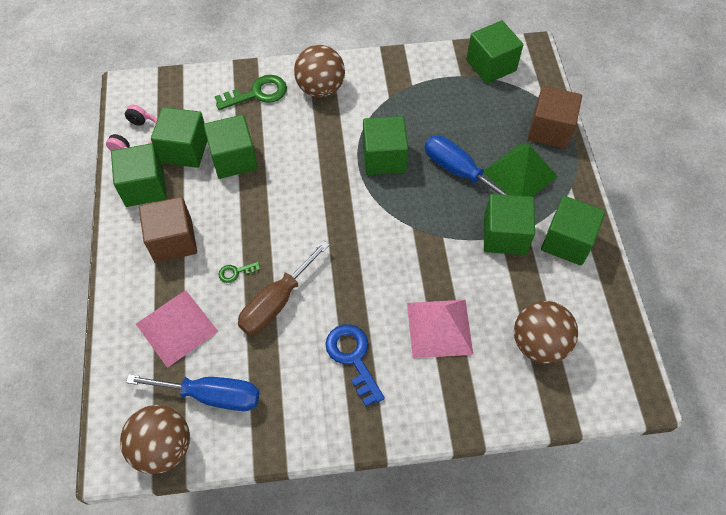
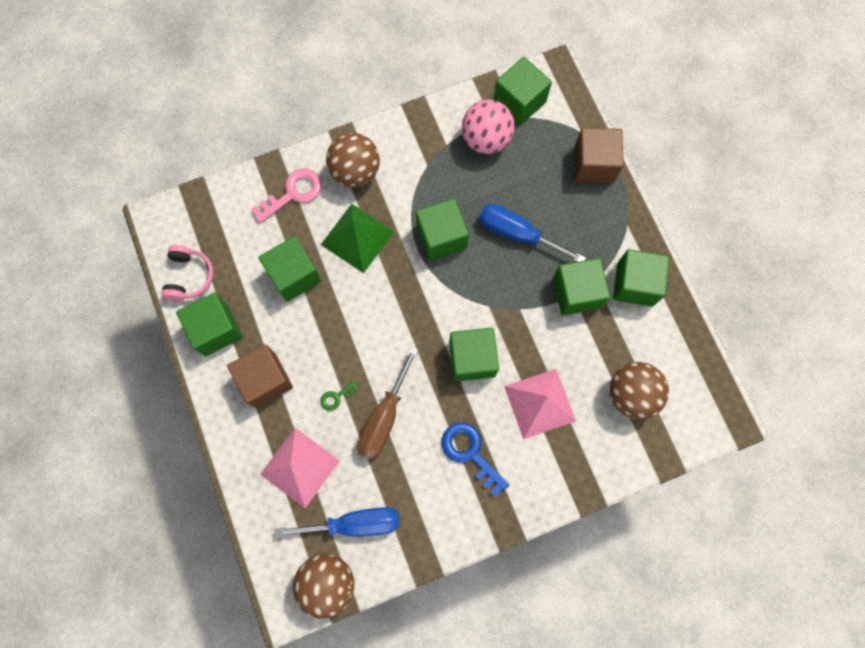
camera: 15 degrees left, 15 degrees up
green cube [151,107,207,168] -> green cube moved to [449,328,499,381]
green key [215,75,287,110] -> pink key [251,169,322,223]
green pyramid [483,144,558,197] -> green pyramid moved to [321,204,394,273]
none -> pink ball [462,99,515,154]

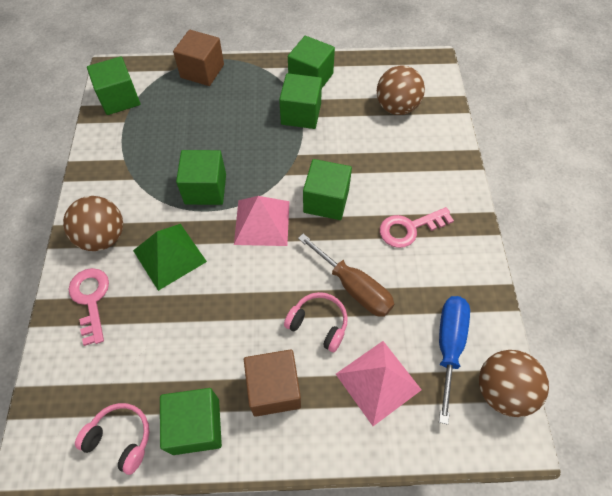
camera: 70 degrees left, 15 degrees down
green cube [259,236,321,302] -> none
green key [320,381,358,411] -> pink headphones [284,292,348,352]
blue key [441,422,509,497] -> pink key [380,207,454,248]
pink ball [462,99,515,154] -> none
blue screwdriver [479,204,586,262] -> none
pink pyramid [504,369,576,439] -> pink pyramid moved to [234,196,289,246]

